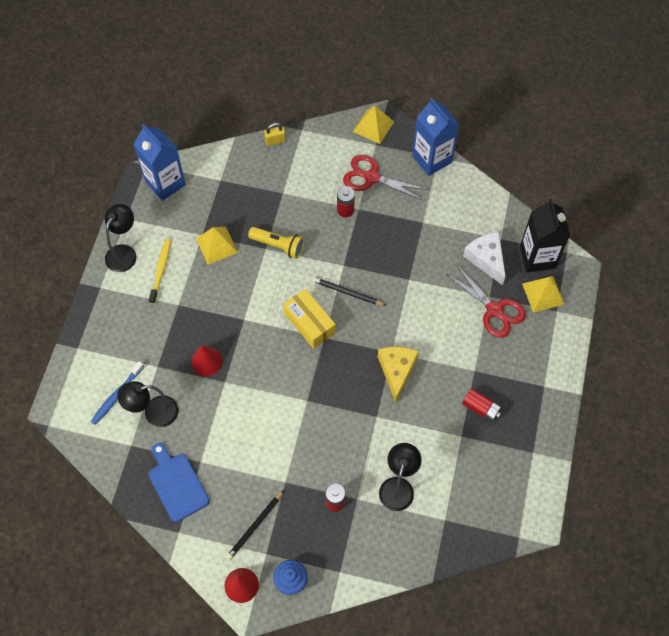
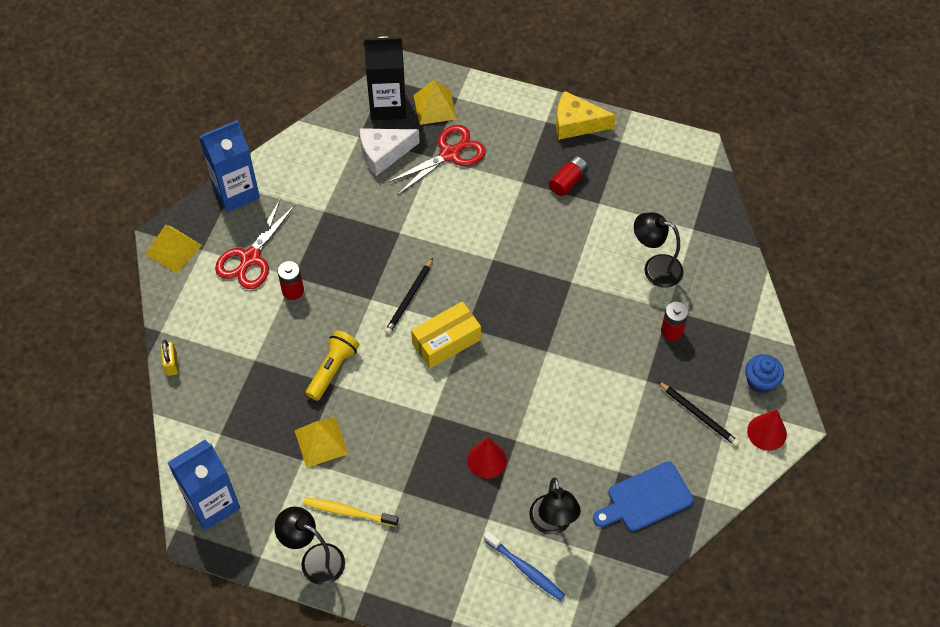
camera: 85 degrees left, 5 degrees down
yellow cheese [378,347,419,402] -> yellow cheese moved to [556,91,616,140]

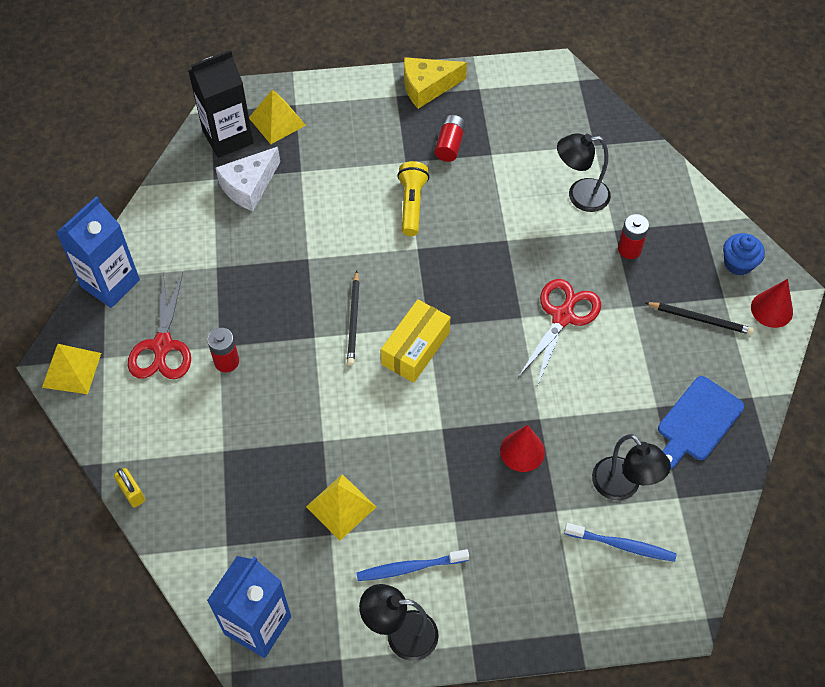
camera: 25 degrees left, 0 degrees up
yellow toothbrush [303,497,399,527] -> blue toothbrush [356,549,469,581]
yellow flashlight [306,330,359,401] -> yellow flashlight moved to [397,161,429,236]
red scissors [387,125,486,195] -> red scissors moved to [518,279,601,387]

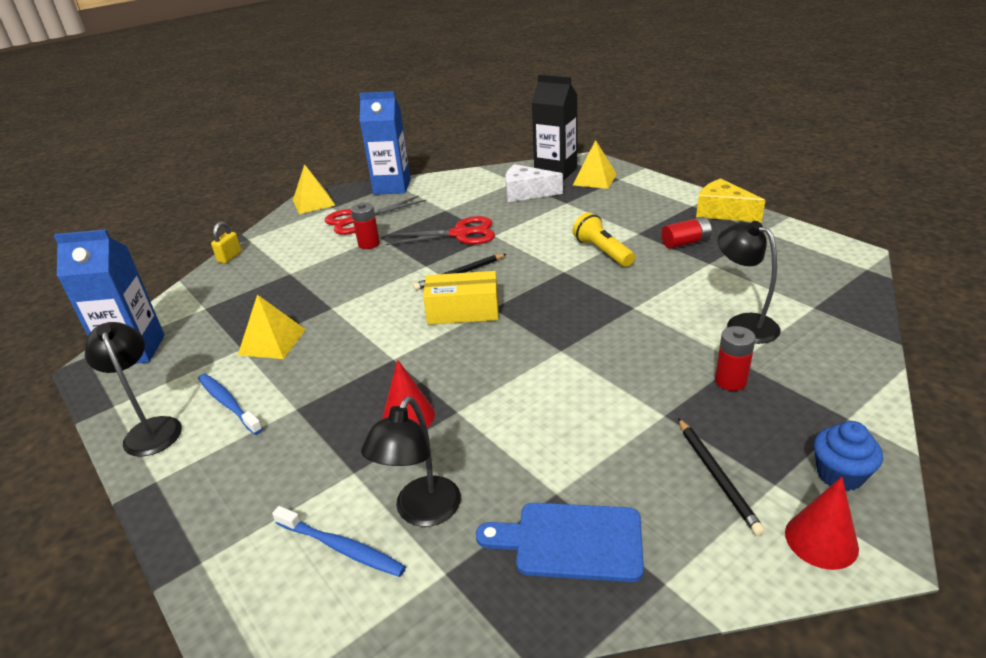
camera: 60 degrees right, 25 degrees down
yellow flashlight [397,161,429,236] -> yellow flashlight turned 90 degrees counterclockwise [573,212,635,267]
red scissors [518,279,601,387] -> red scissors moved to [386,216,495,245]
blue toothbrush [564,523,676,562] -> blue toothbrush turned 45 degrees counterclockwise [272,506,406,577]

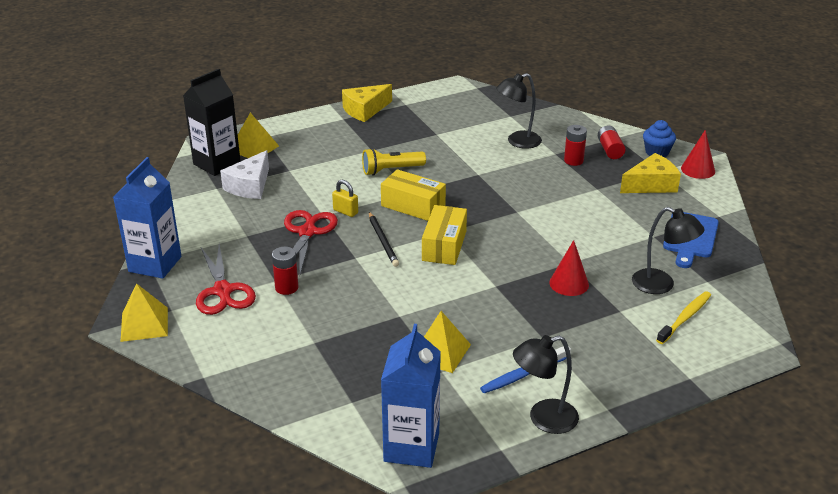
camera: 80 degrees left, 0 degrees up
yellow padlock [211,222,242,263] -> yellow padlock moved to [332,180,358,217]
blue toothbrush [272,506,406,577] -> yellow toothbrush [656,291,711,344]
red battery [662,217,712,249] -> red battery moved to [598,126,626,159]
black pencil [678,418,765,536] -> yellow cheese [620,153,681,193]
none -> yellow box [381,169,446,221]

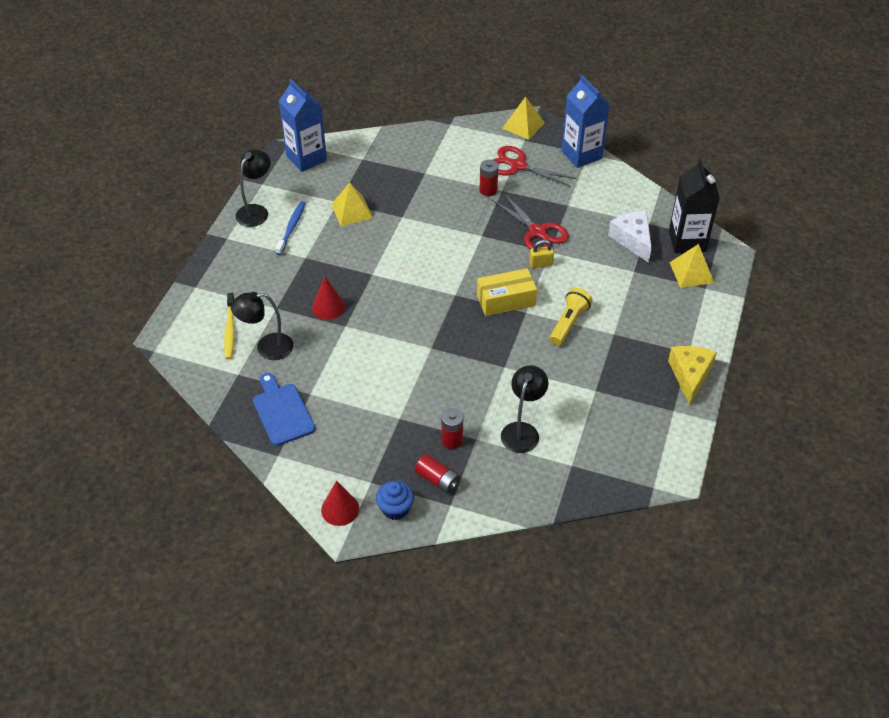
camera: 135 degrees right, 15 degrees up
black pencil [369,212,399,267] -> none
yellow box [422,205,467,265] -> none
yellow cheese [620,153,681,193] -> none

